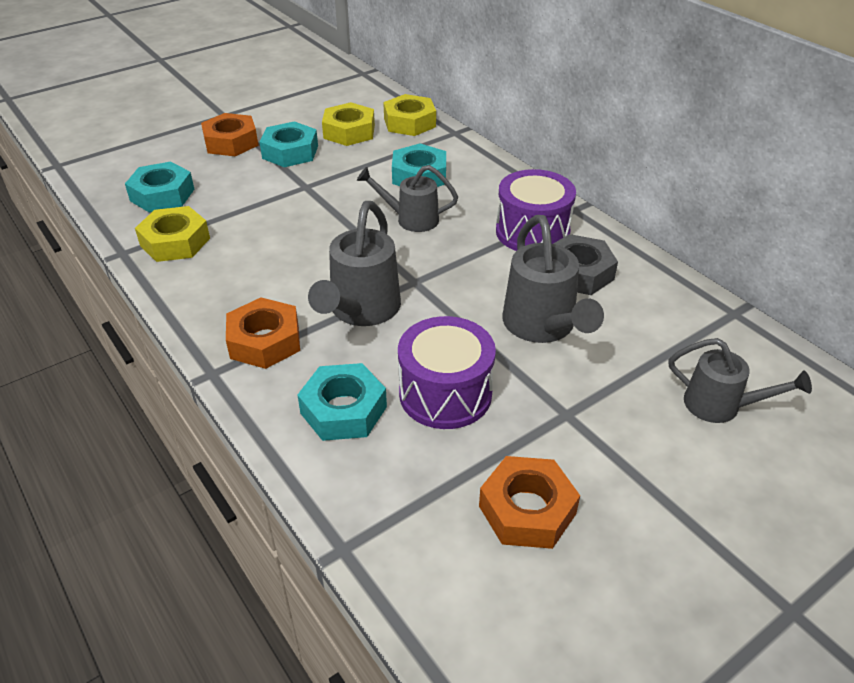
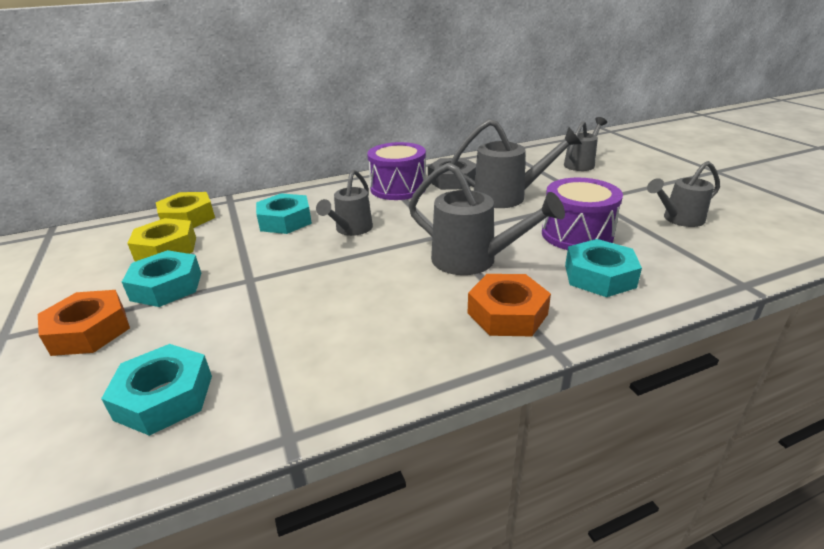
camera: 75 degrees left, 10 degrees down
yellow nut [135,206,210,262] -> none
orange nut [479,456,580,549] -> grey watering can [647,161,720,227]

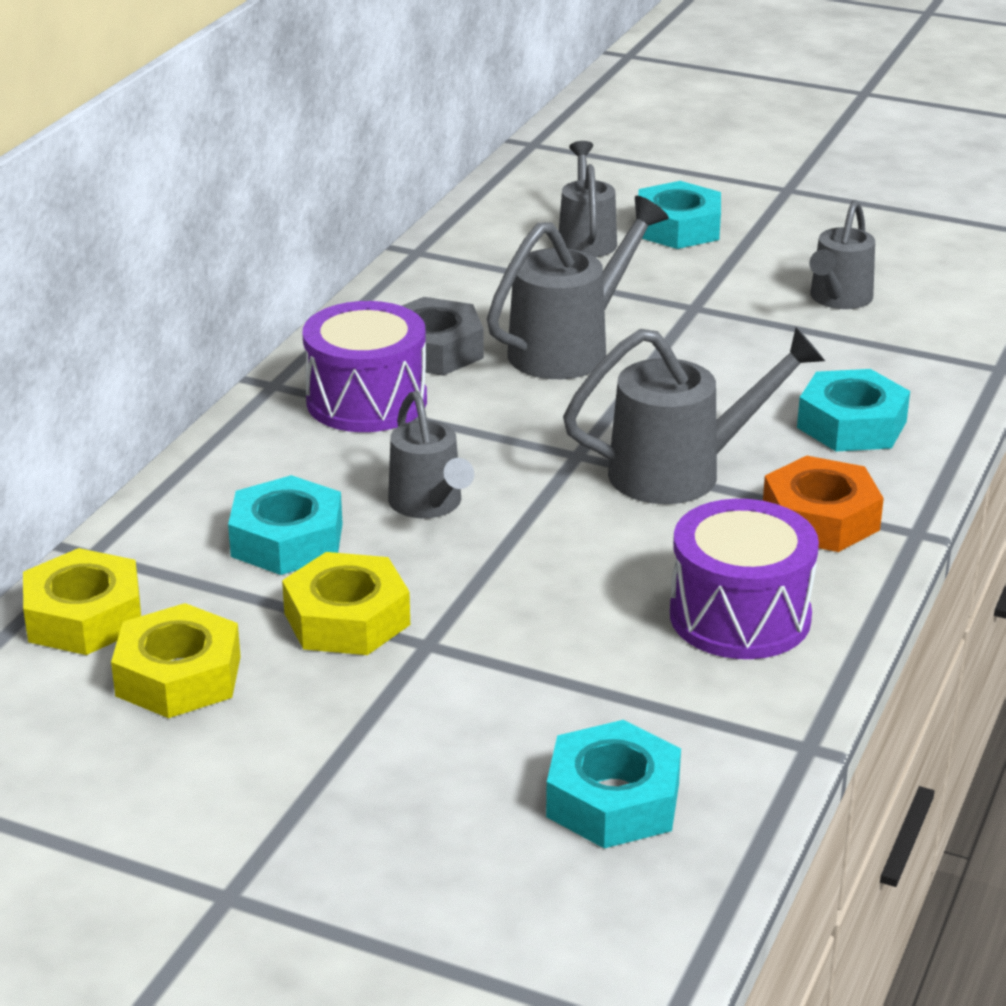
camera: 45 degrees left, 0 degrees up
orange nut [38,290,130,356] -> none
turquoise nut [122,250,201,307] -> turquoise nut moved to [638,181,721,249]
purple drum [542,178,623,250] -> purple drum moved to [670,499,819,659]
none -> yellow nut [282,552,410,655]

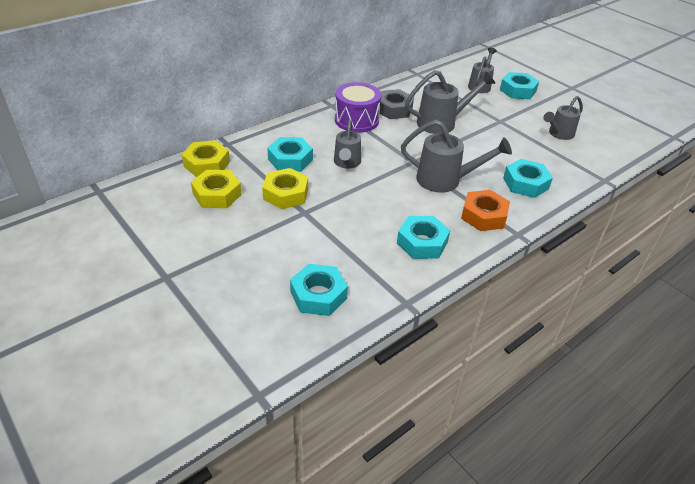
camera: 25 degrees right, 10 degrees up
purple drum [670,499,819,659] -> turquoise nut [397,216,450,259]

